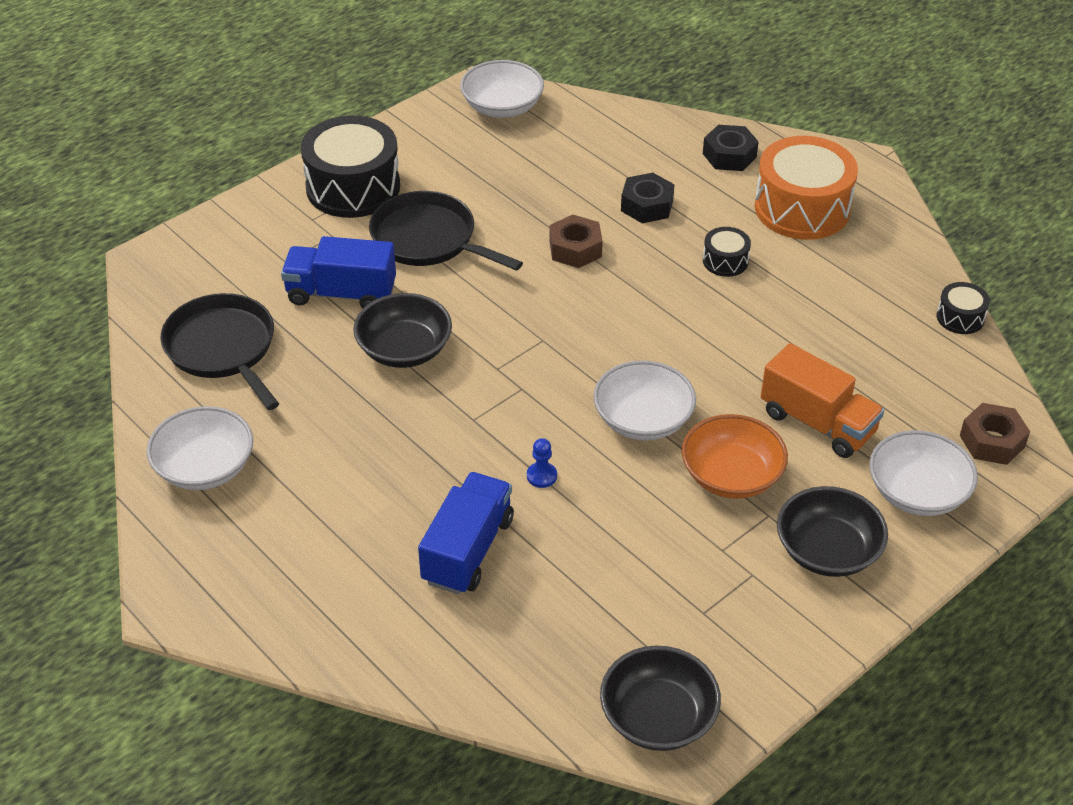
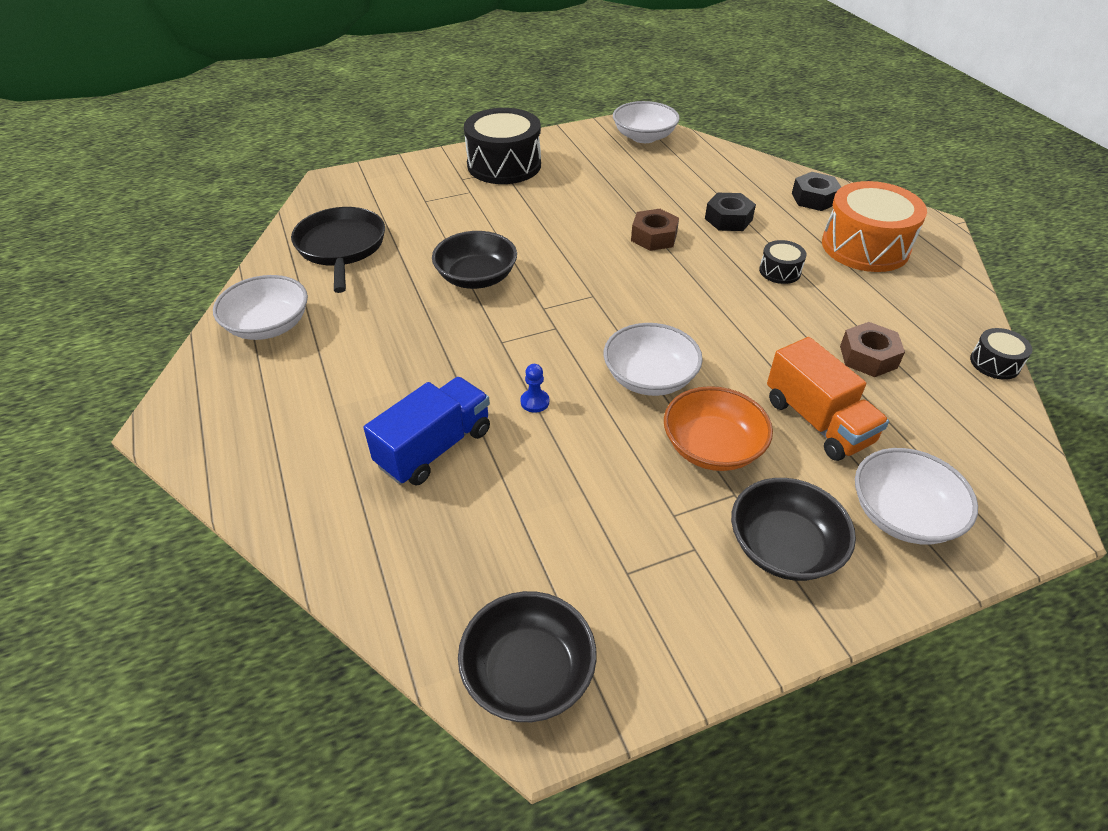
camera: 20 degrees right, 0 degrees up
blue truck [281,236,396,308] -> none
black pan [369,191,523,271] -> none
brown nut [960,403,1030,465] -> brown nut moved to [840,322,905,377]

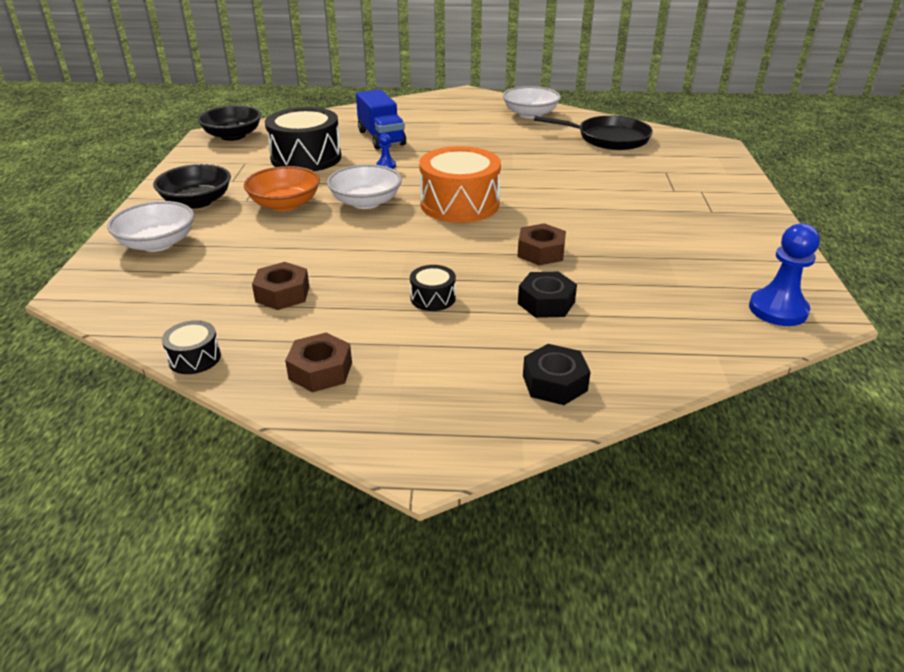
camera: 115 degrees right, 10 degrees down
black bowl [432,231,517,289] -> none
black drum [464,108,541,184] -> black drum moved to [265,107,341,171]
white bowl [613,101,680,143] -> blue pawn [749,223,820,326]
orange truck [767,337,889,461] -> none
orange drum [822,181,927,272] -> orange drum moved to [419,146,501,223]
none -> brown nut [285,333,352,392]

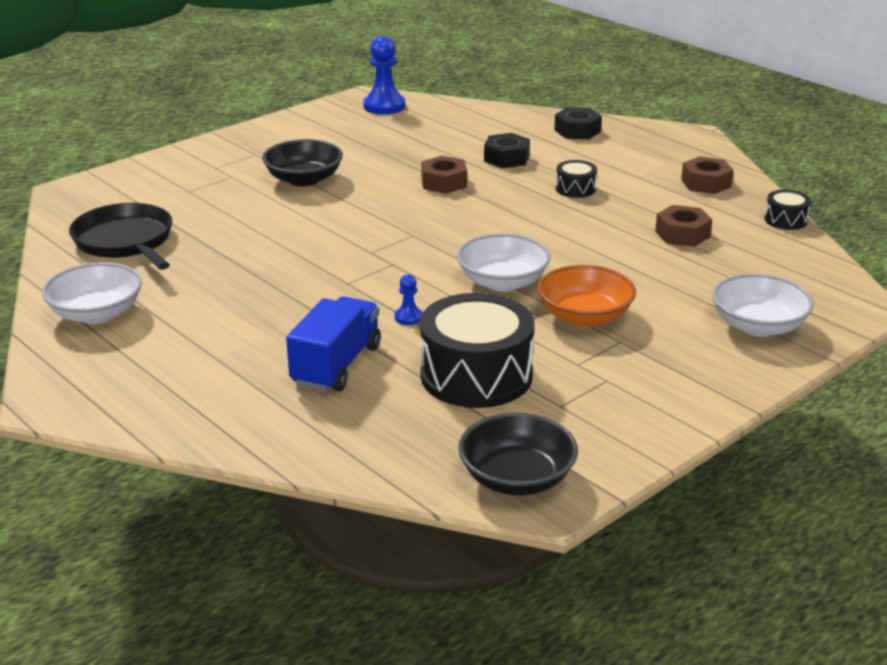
camera: 135 degrees left, 5 degrees down
black bowl [153,164,231,209] -> black bowl moved to [262,139,343,187]
orange drum [419,146,501,223] -> none

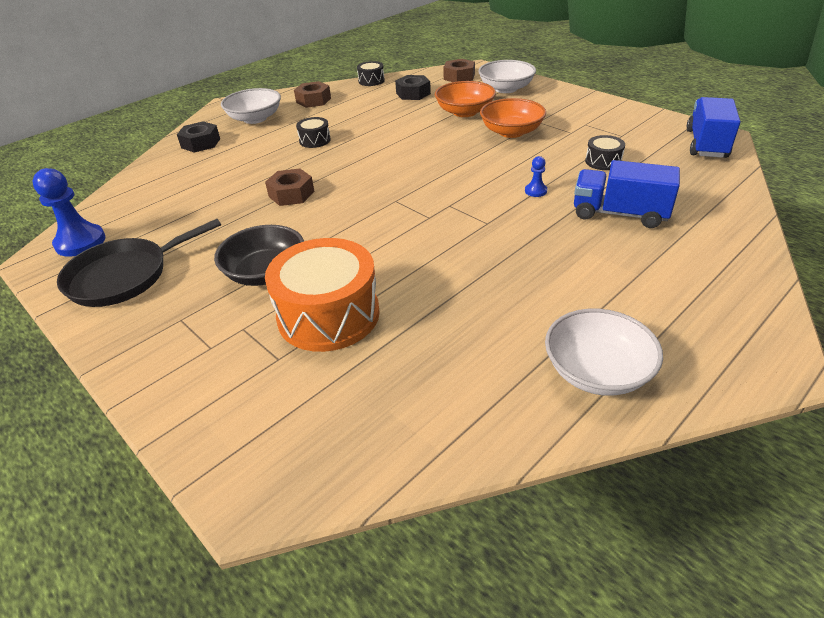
camera: 90 degrees left, 10 degrees up
black pan [69,203,172,270] -> black pan moved to [57,219,221,307]
black drum [420,293,535,408] -> black drum [585,135,625,170], size x0.46
white bowl [457,233,551,292] -> white bowl moved to [221,88,281,124]
black bowl [458,413,578,496] -> blue truck [686,97,741,158]
black nut [484,133,530,168] -> black nut moved to [395,75,431,100]
brown nut [655,205,712,247] -> brown nut moved to [443,59,475,82]
none -> orange drum [265,238,380,352]
none -> orange bowl [435,81,496,117]

